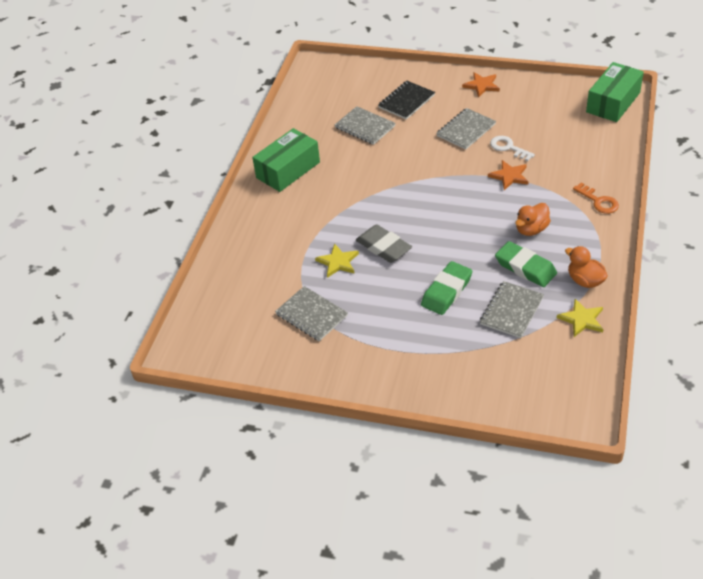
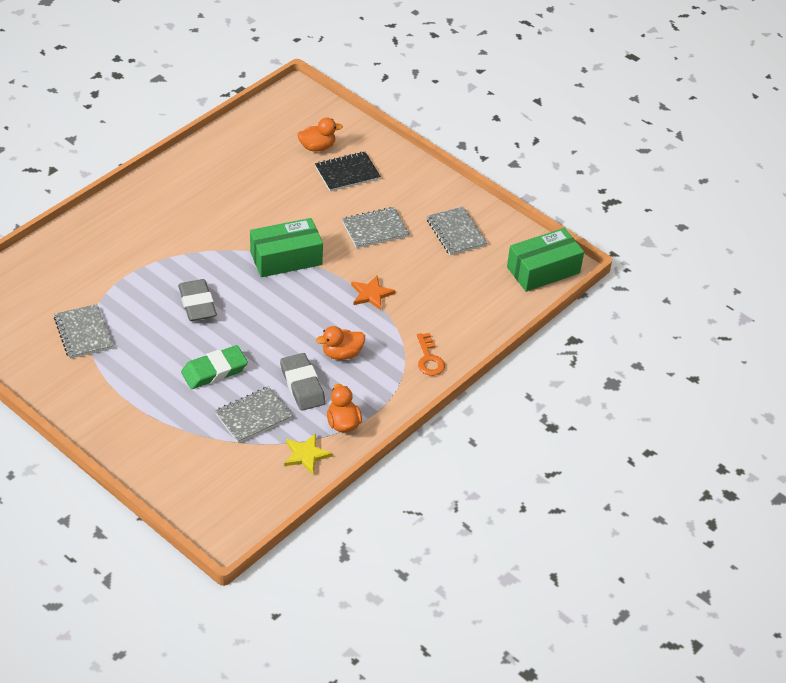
camera: 20 degrees right, 0 degrees up
green box [252,128,320,192] -> green box moved to [250,218,323,277]
yellow star [315,243,359,278] -> none
grey notebook [335,106,396,145] -> grey notebook moved to [427,206,487,255]
orange star [462,72,500,98] -> none
white key [490,136,535,161] -> none
green eraser [495,241,557,287] -> grey eraser [280,353,326,411]
none -> orange duck [297,117,343,152]

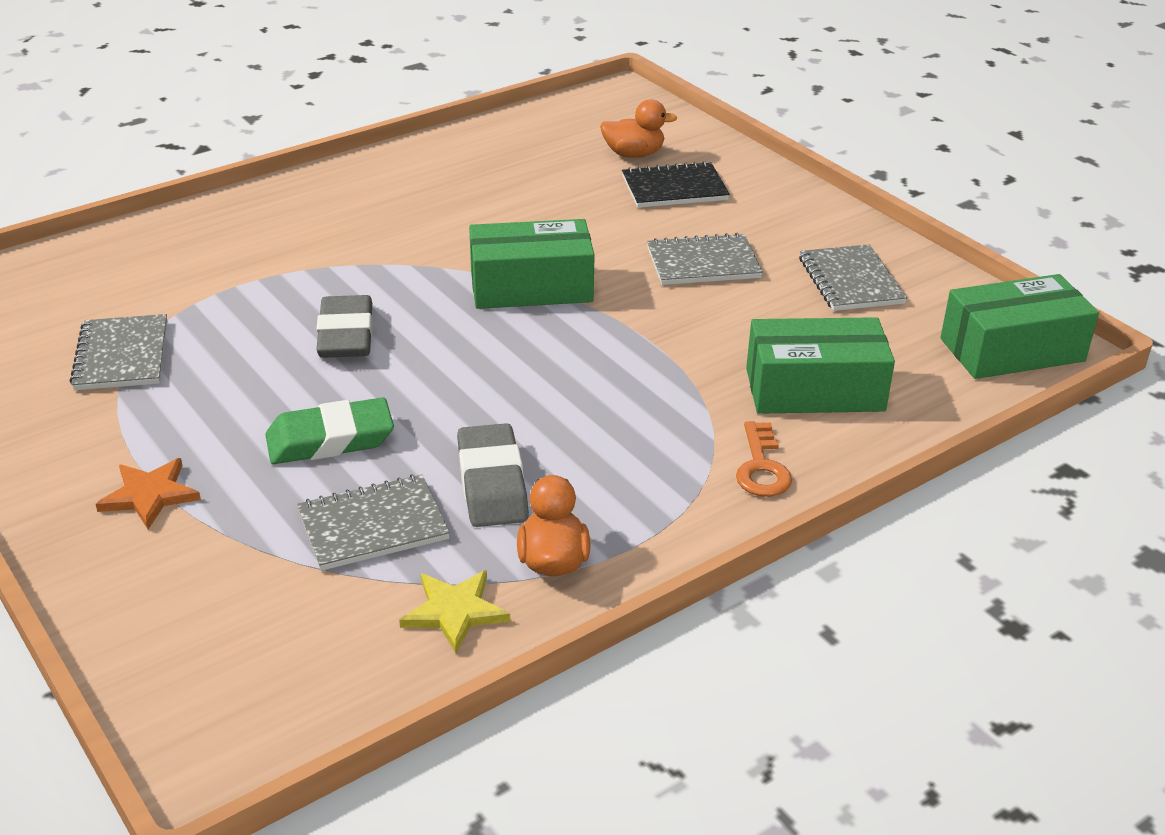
camera: 15 degrees right, 10 degrees down
orange duck [316,326,365,360] -> none
orange star [351,275,396,310] -> orange star moved to [96,458,201,529]
none -> green box [746,317,895,414]

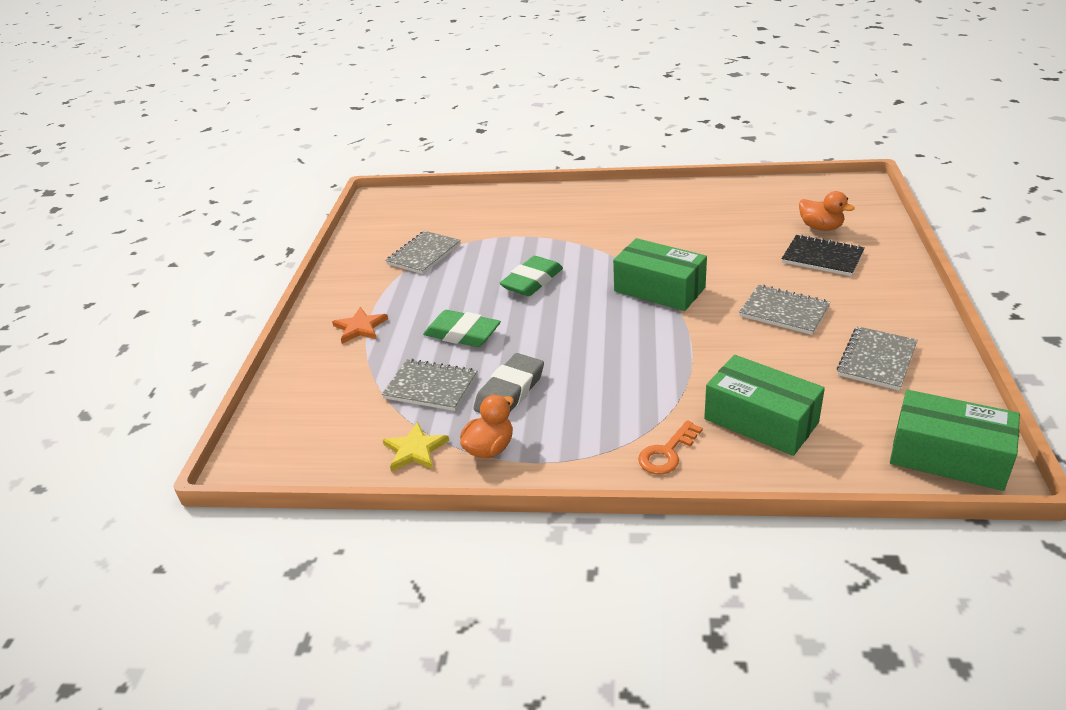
camera: 45 degrees right, 0 degrees up
grey eraser [316,295,373,358] -> green eraser [499,256,563,296]

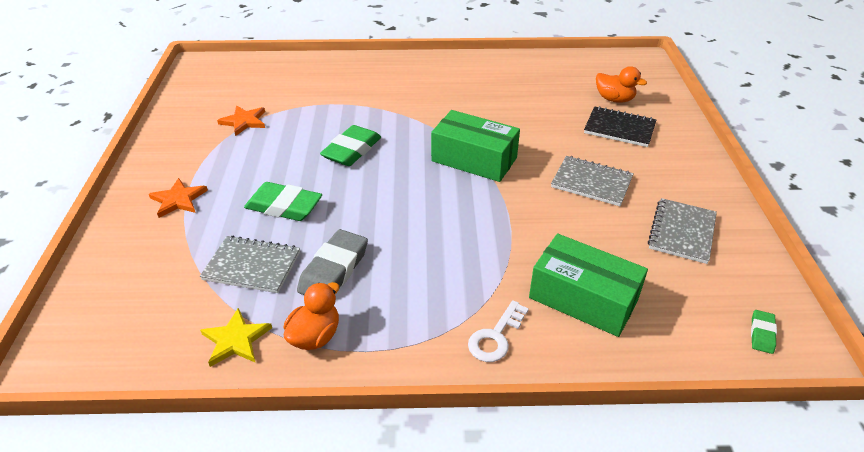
camera: 10 degrees left, 5 degrees up
grey notebook [385,231,461,274] -> orange star [217,105,265,136]
orange key [638,420,703,474] -> white key [468,300,529,362]
green box [890,390,1020,491] -> green eraser [751,310,777,354]

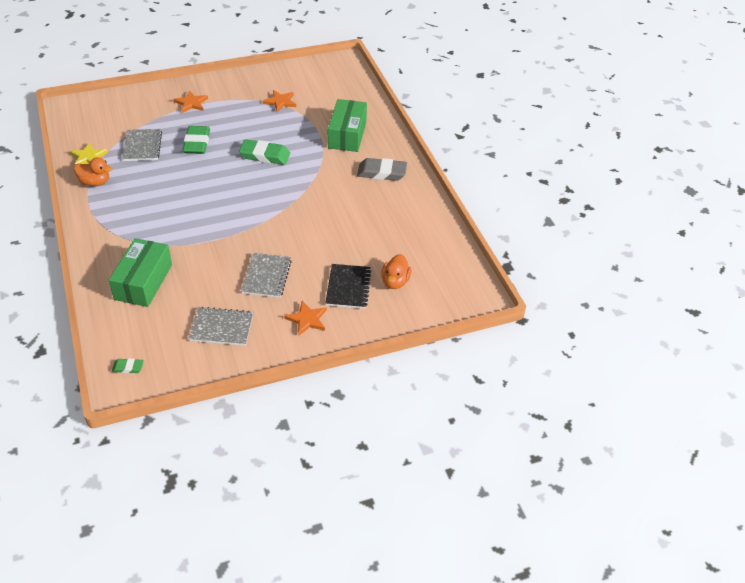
camera: 70 degrees right, 5 degrees up
grey eraser [297,229,368,295] -> grey eraser moved to [357,158,407,181]
green box [431,110,520,182] -> green box moved to [328,99,367,152]
white key [468,300,529,362] -> none
none -> orange star [284,301,327,336]

